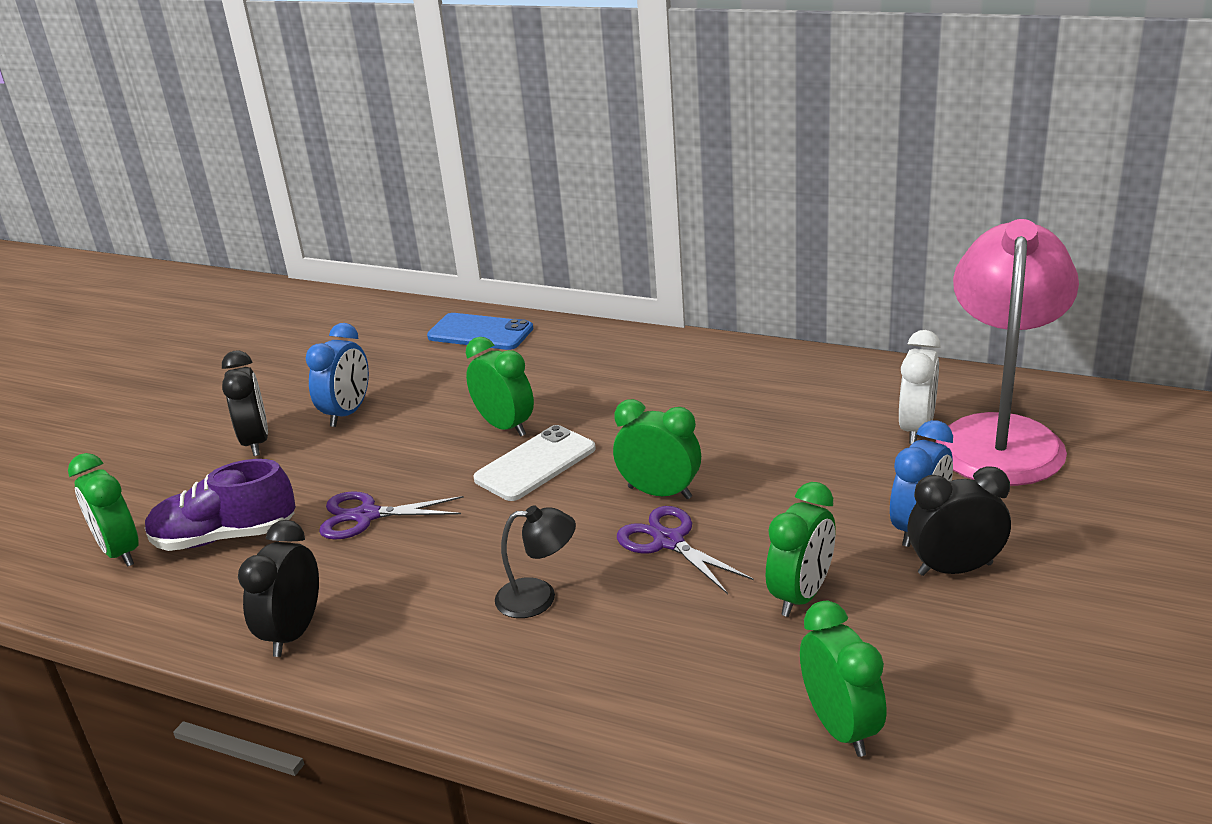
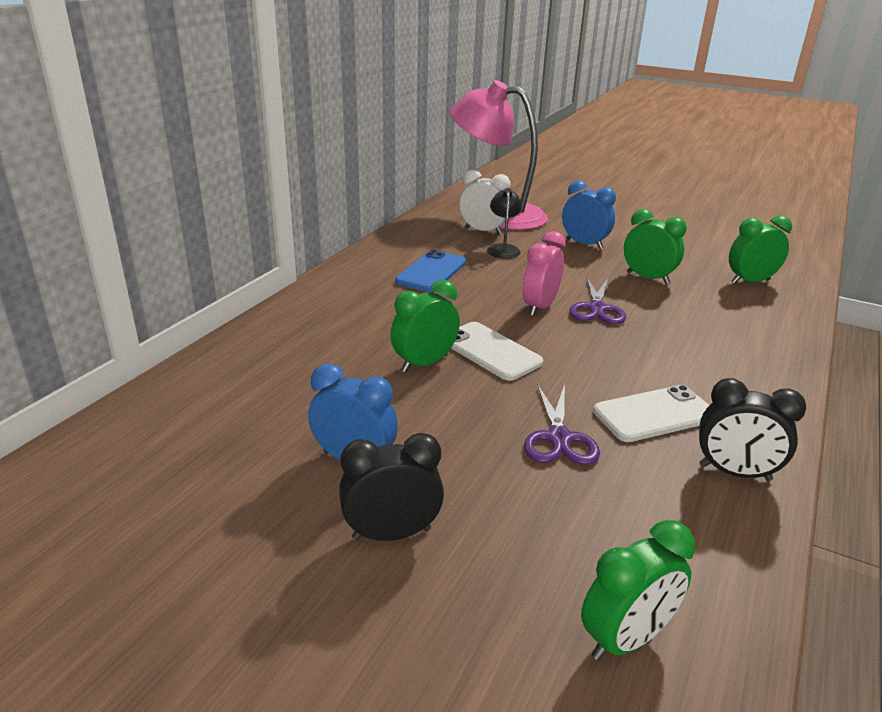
camera: 90 degrees left, 0 degrees up
purple shoe [145,459,296,551] -> none
blue phone [427,313,533,350] -> blue phone moved to [395,250,466,292]
black lamp [495,505,576,618] -> black lamp moved to [487,188,522,259]
green clock [613,399,701,499] -> pink clock [523,231,566,316]
purple scissors [617,506,754,594] -> purple scissors turned 45 degrees counterclockwise [570,278,626,324]
black clock [907,466,1011,576] -> none
none -> white phone [593,385,709,442]

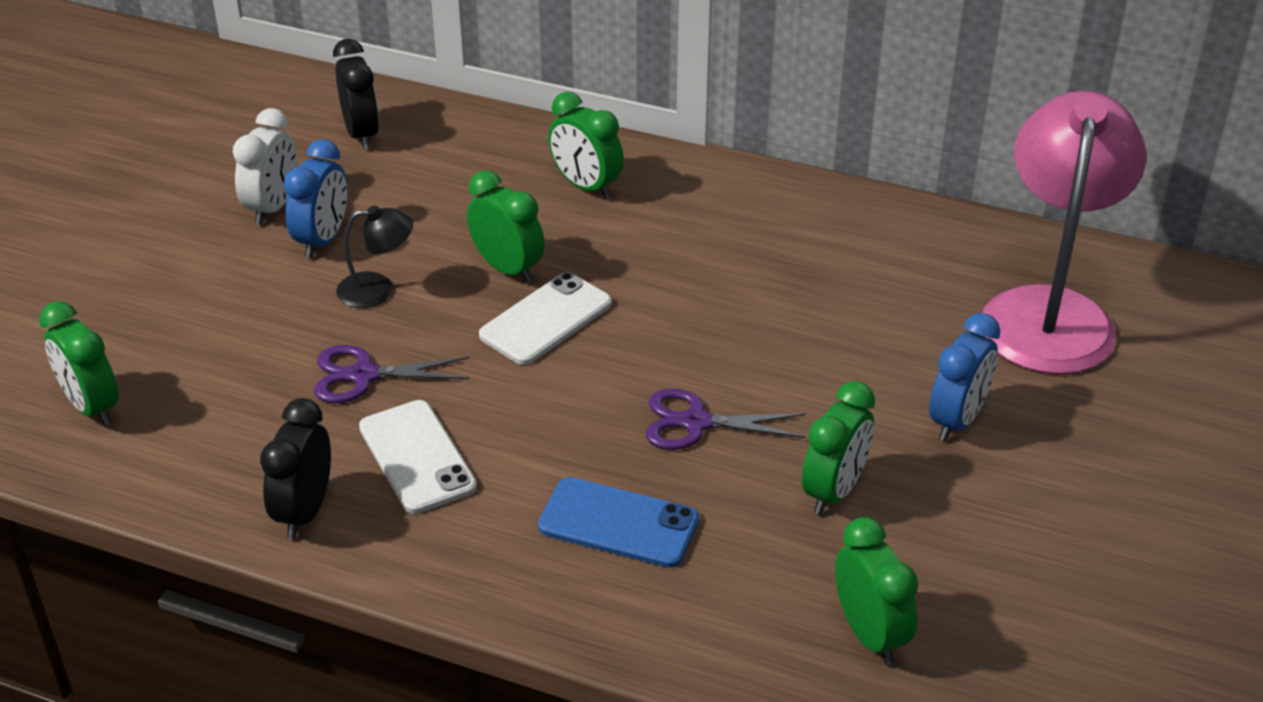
camera: 85 degrees right, 10 degrees up
black clock [339,433,444,541] -> black clock moved to [333,39,379,149]
blue phone [395,250,466,292] -> blue phone moved to [538,477,699,568]
white clock [460,170,511,235] -> white clock moved to [233,108,297,225]
black lamp [487,188,522,259] -> black lamp moved to [336,206,413,308]
pink clock [523,231,566,316] -> none
none -> green clock [548,92,624,199]

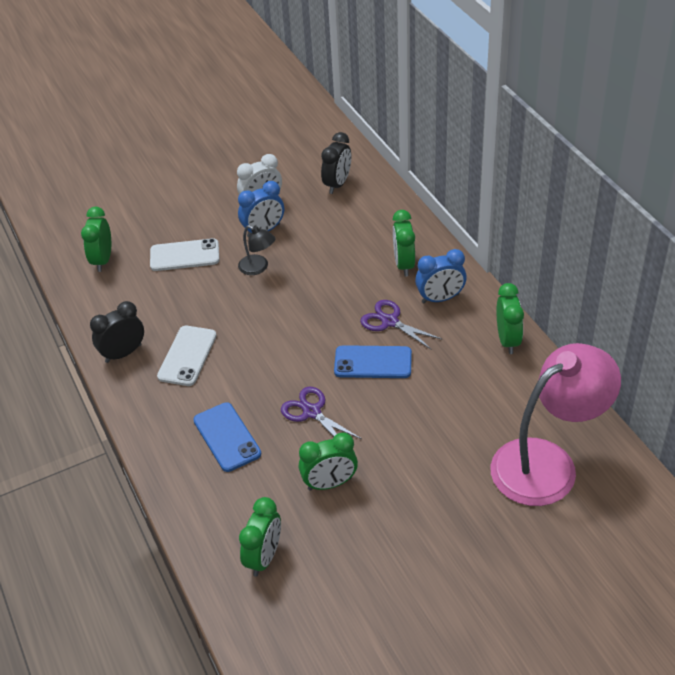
camera: 45 degrees right, 5 degrees up
purple scissors [314,345,470,403] -> purple scissors moved to [360,300,443,350]
green clock [467,170,545,283] -> green clock moved to [496,283,524,354]
white phone [479,272,612,365] -> white phone moved to [150,238,219,271]
blue clock [929,313,1001,441] -> blue clock moved to [415,249,467,304]
none -> blue phone [334,345,412,378]

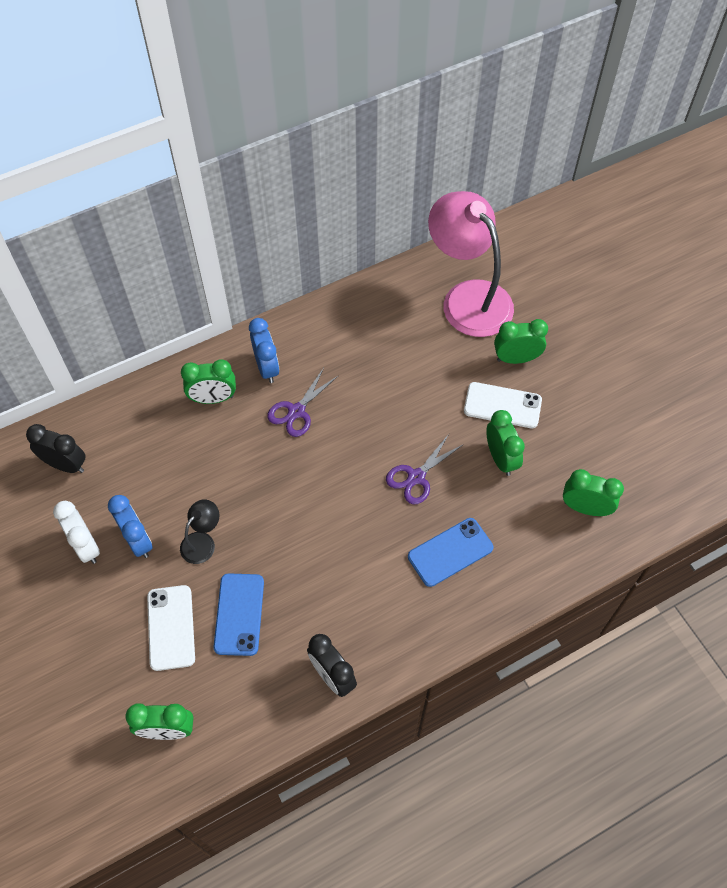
camera: 95 degrees left, 15 degrees up
white phone [157,326,217,386] -> white phone moved to [464,382,542,428]
blue phone [334,345,412,378] -> blue phone moved to [213,573,264,656]
green clock [496,283,524,354] -> green clock moved to [494,319,548,364]

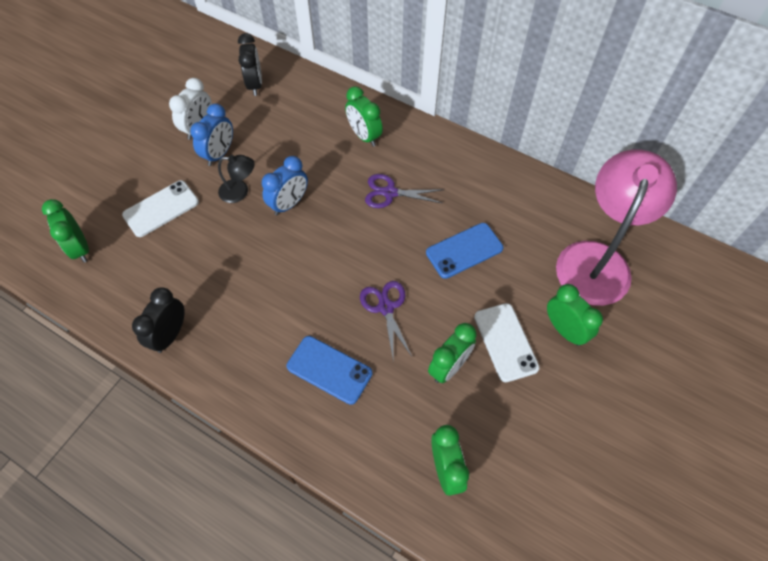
camera: 60 degrees right, 0 degrees up
blue phone [213,573,264,656] -> blue phone moved to [426,223,503,279]
blue clock [249,318,279,383] -> blue clock moved to [262,156,308,215]
purple scissors [386,434,464,505] -> purple scissors turned 60 degrees clockwise [360,281,413,358]

